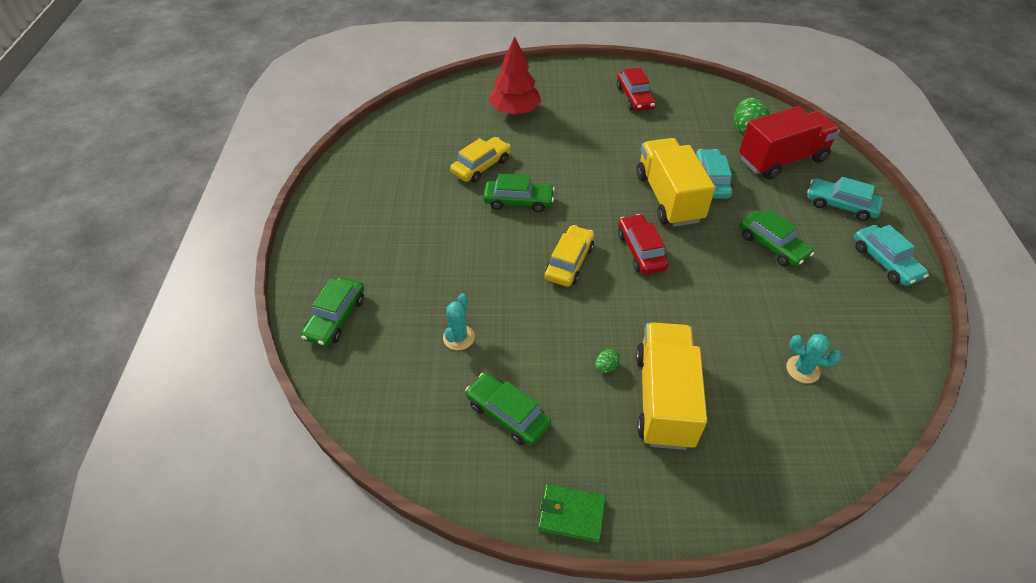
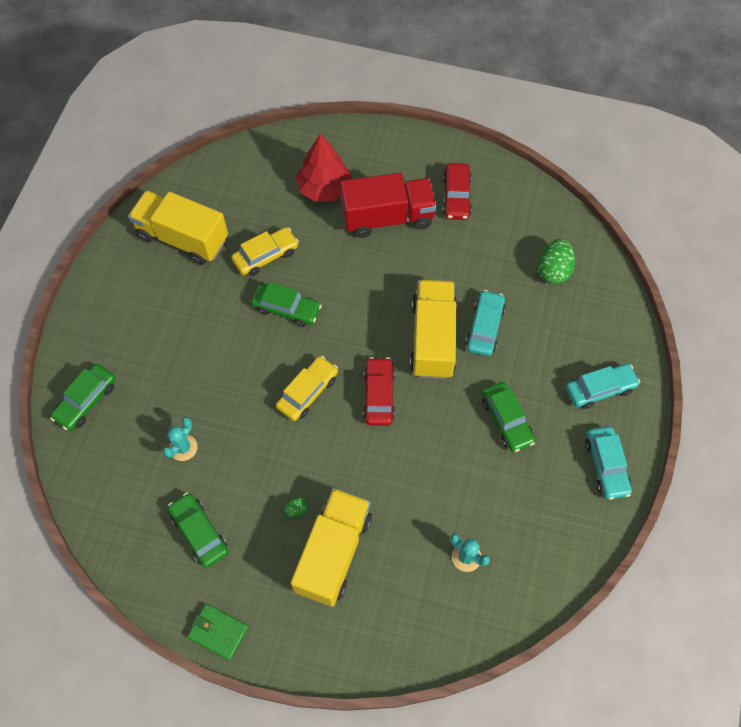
camera: 15 degrees right, 15 degrees up
red truck [739,106,840,179] -> red truck moved to [340,173,437,238]
turquoise car [807,177,883,221] -> turquoise car turned 120 degrees clockwise [566,363,640,409]
none -> yellow truck [128,190,228,265]

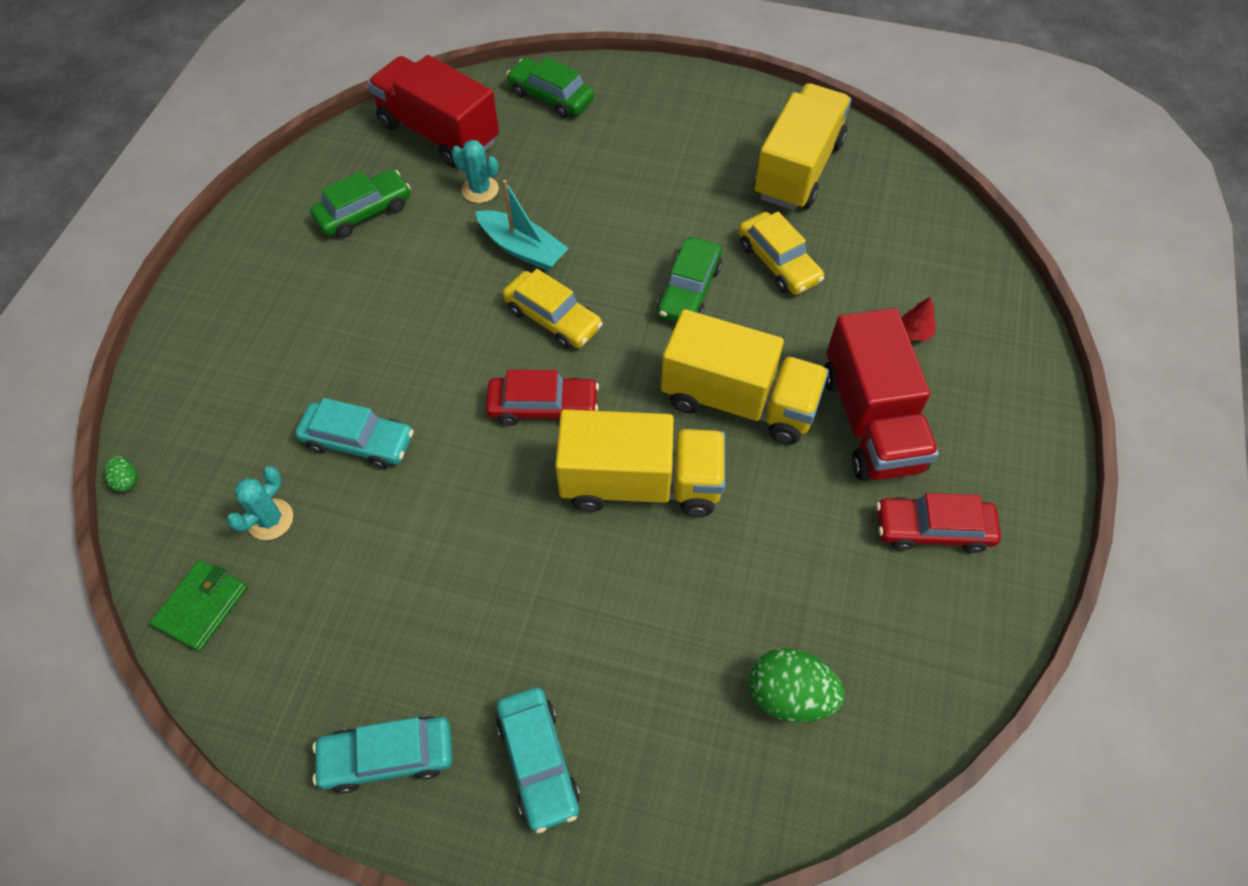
camera: 90 degrees right, 5 degrees down
green wallet [187,604,249,661] -> green wallet moved to [150,560,247,651]
green egg [284,497,309,517] -> green egg moved to [104,456,138,492]
yellow truck [291,488,372,607] -> yellow truck moved to [661,309,829,445]
red tree [296,134,351,202] -> red tree [902,297,936,341], size x0.41
turquoise car [466,290,506,356] -> turquoise car moved to [295,398,414,469]
green car [482,382,535,452] -> none
none -> red truck [368,55,499,168]
none -> turquoise boat [475,180,569,271]

